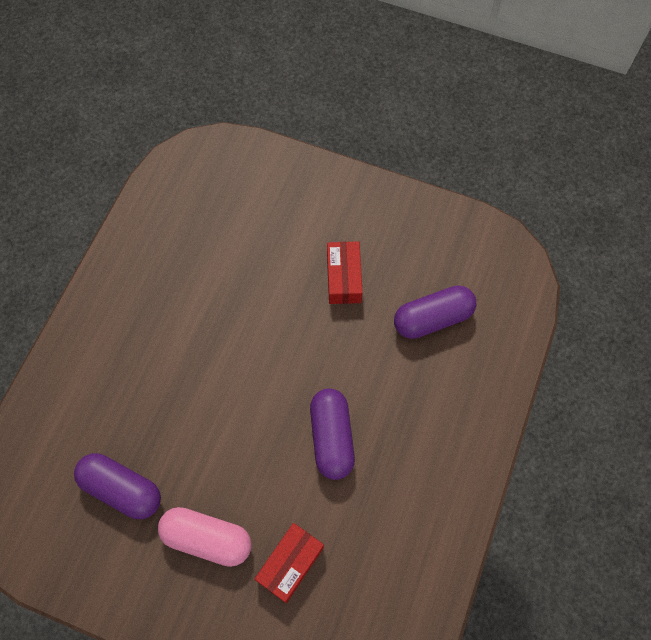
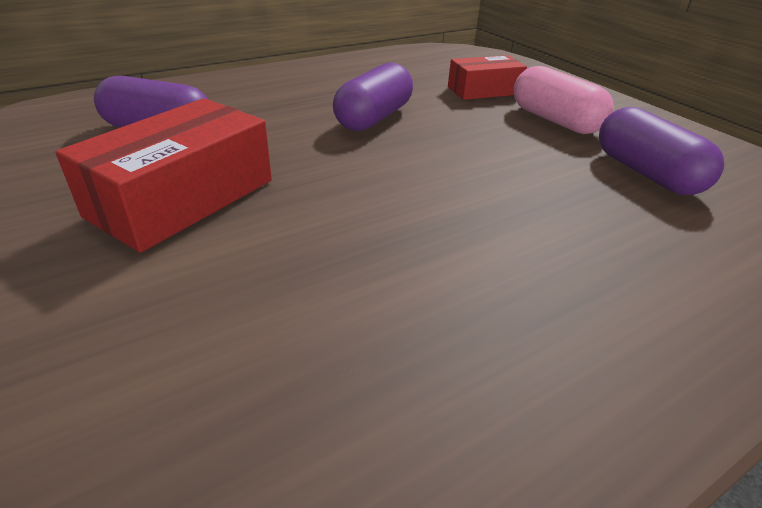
camera: 145 degrees left, 30 degrees down
red box [327,241,363,304] -> red box [55,98,272,253], size x1.61

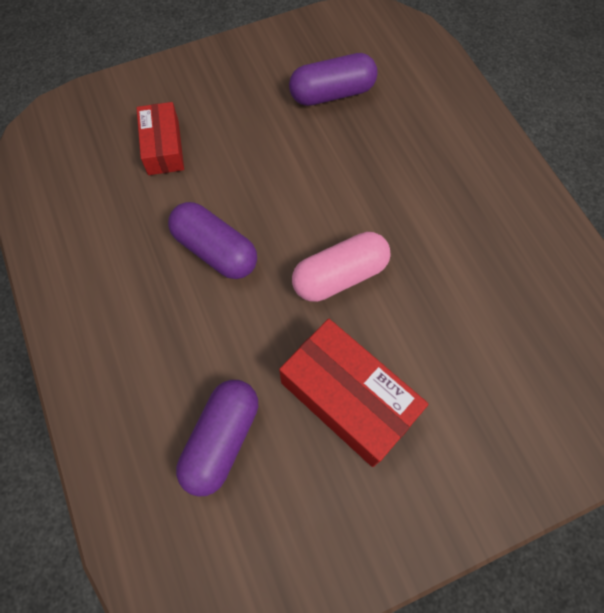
camera: 80 degrees left, 30 degrees up
pink capsule [514,66,614,134] -> pink capsule moved to [292,232,391,302]

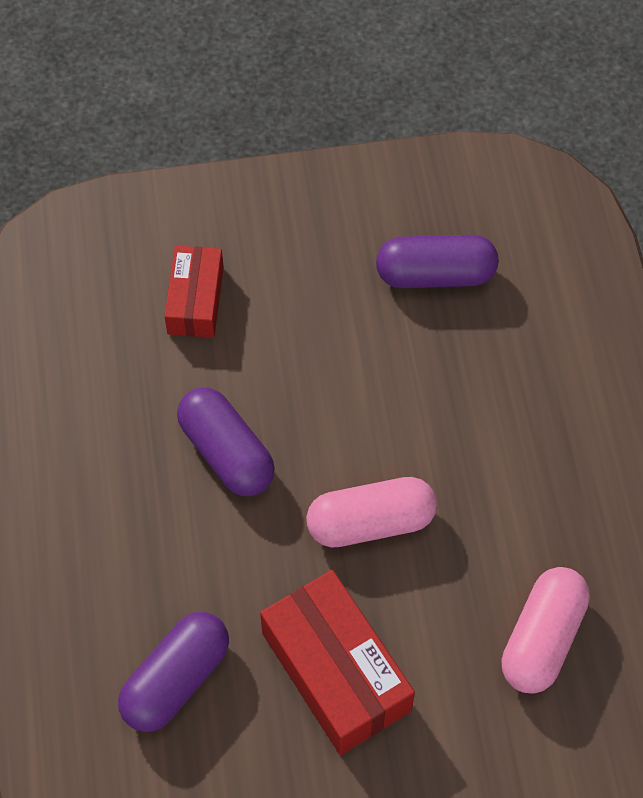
camera: 15 degrees right, 5 degrees down
none -> pink capsule [501,567,590,694]

